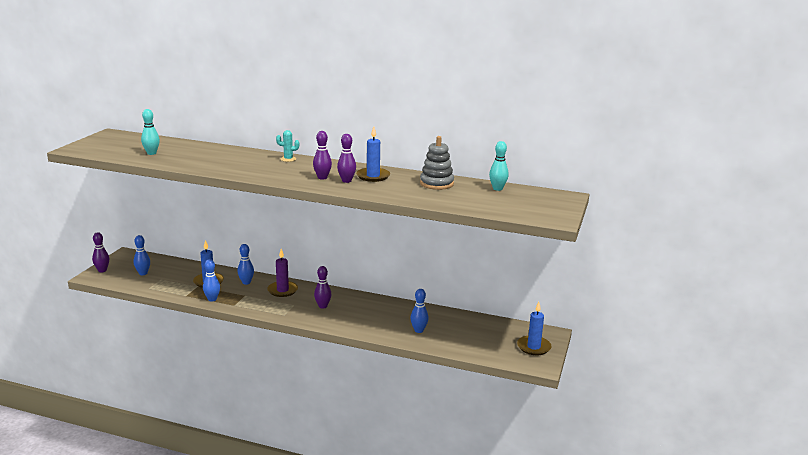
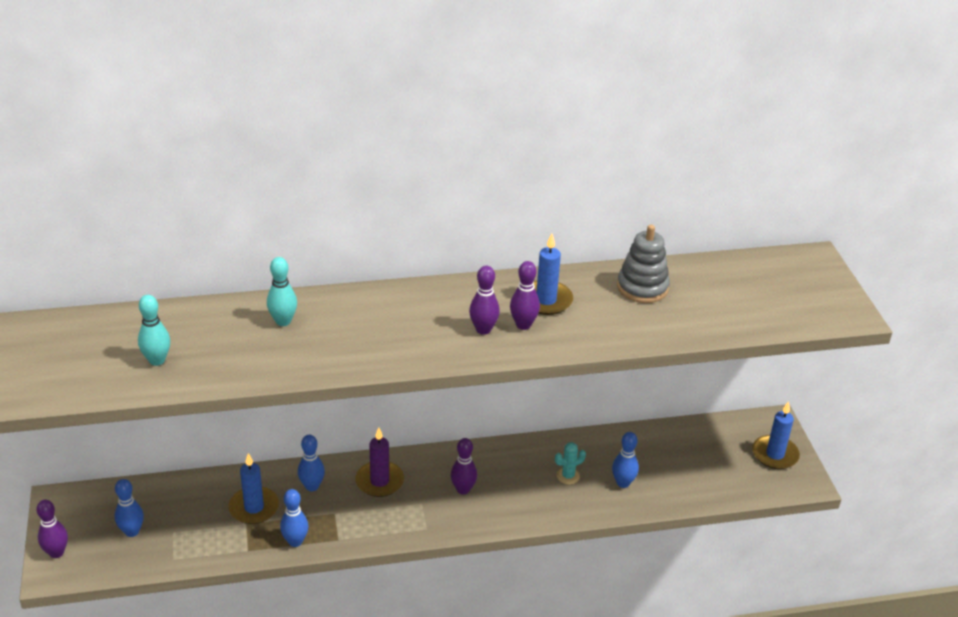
camera: 30 degrees left, 15 degrees up
turquoise cactus [276,130,299,162] -> turquoise cactus moved to [555,442,586,484]
turquoise bowling pin [489,141,509,191] -> turquoise bowling pin moved to [267,257,297,326]

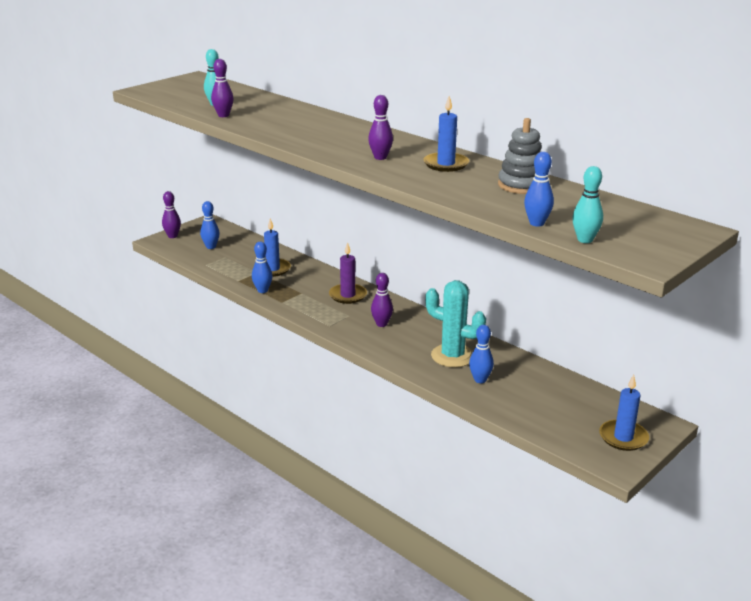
camera: 55 degrees right, 10 degrees down
turquoise bowling pin [267,257,297,326] -> turquoise bowling pin moved to [572,166,603,243]
blue bowling pin [298,435,325,491] -> blue bowling pin moved to [524,152,554,227]
purple bowling pin [510,261,540,330] -> purple bowling pin moved to [211,59,234,117]
turquoise cactus [555,442,586,484] -> turquoise cactus [425,280,486,367], size x2.11

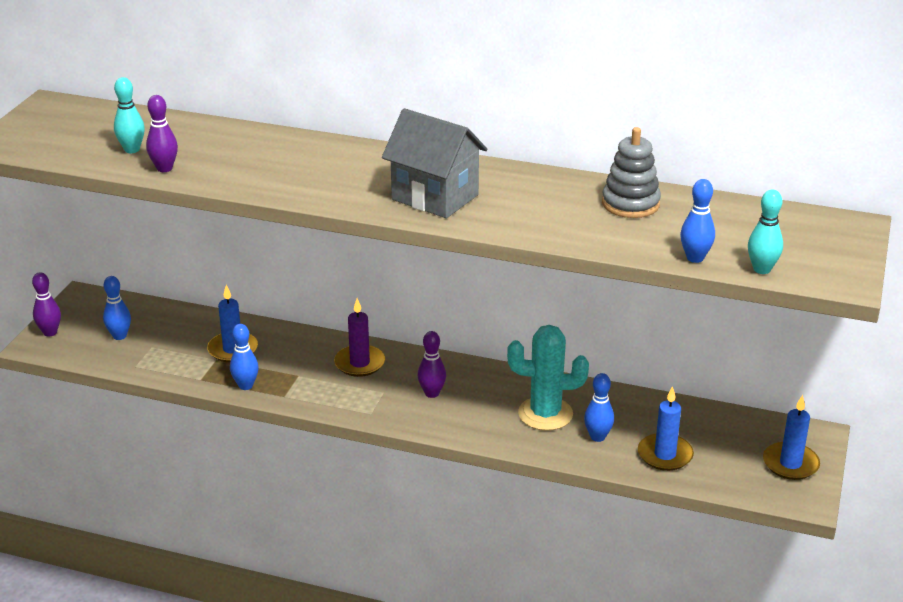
camera: 25 degrees left, 5 degrees up
purple bowling pin [368,95,393,160] -> grey house [382,108,487,218]
blue candle [423,96,469,172] -> blue candle moved to [638,386,694,471]

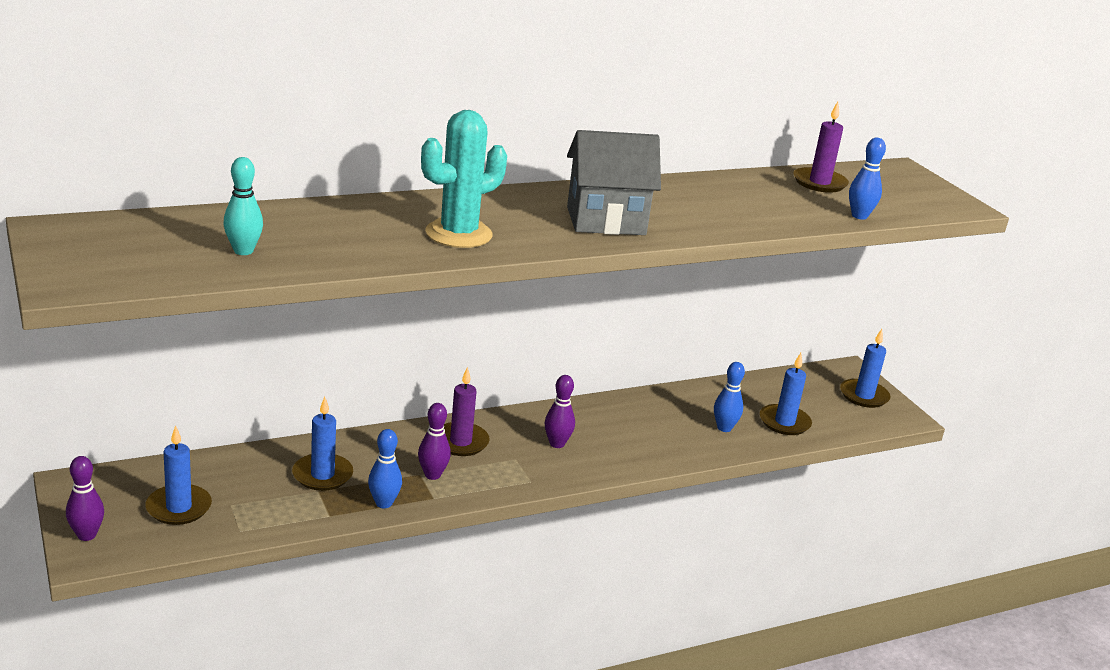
camera: 45 degrees left, 5 degrees down
blue bowling pin [103,276,131,340] -> blue candle [145,425,212,525]
purple bowling pin [146,95,178,172] -> purple bowling pin moved to [418,403,451,480]
turquoise cactus [507,325,589,431] -> turquoise cactus moved to [421,110,507,248]
grey stacking toy [602,127,661,218] -> none
turquoise bowling pin [748,190,783,274] -> none
none -> purple candle [793,102,849,193]

